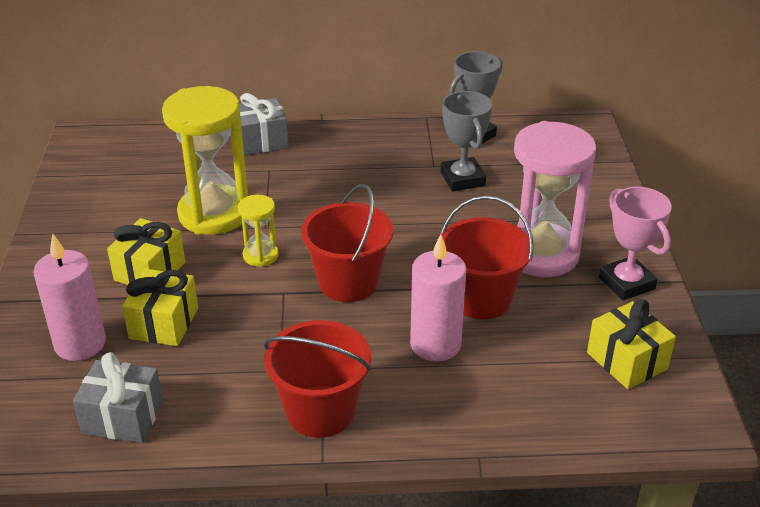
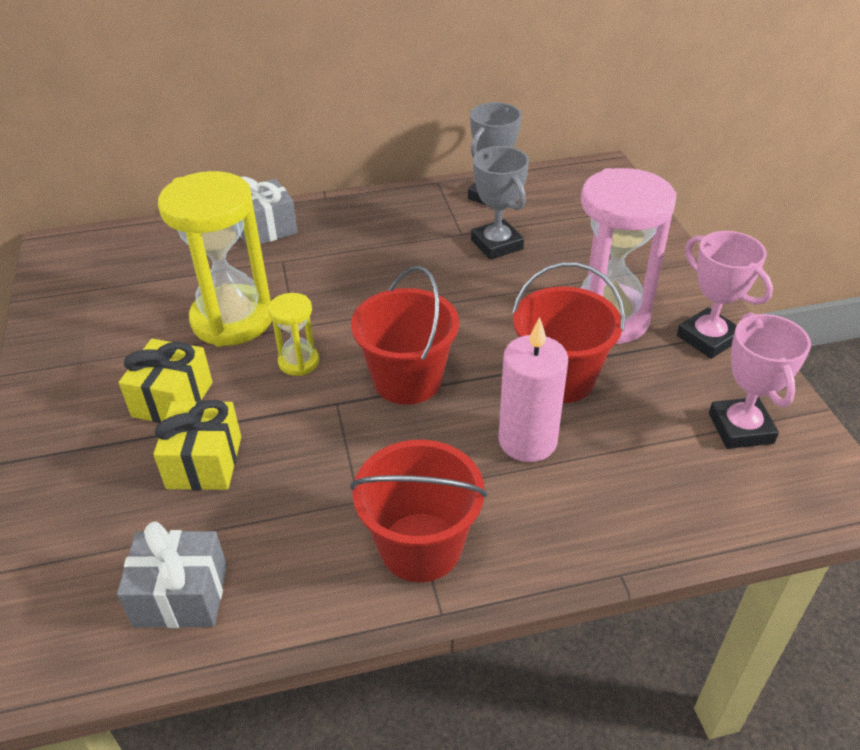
camera: 10 degrees left, 5 degrees up
pink candle [33,234,106,361] -> none
yellow gift [587,299,676,389] -> pink trophy [709,312,811,449]

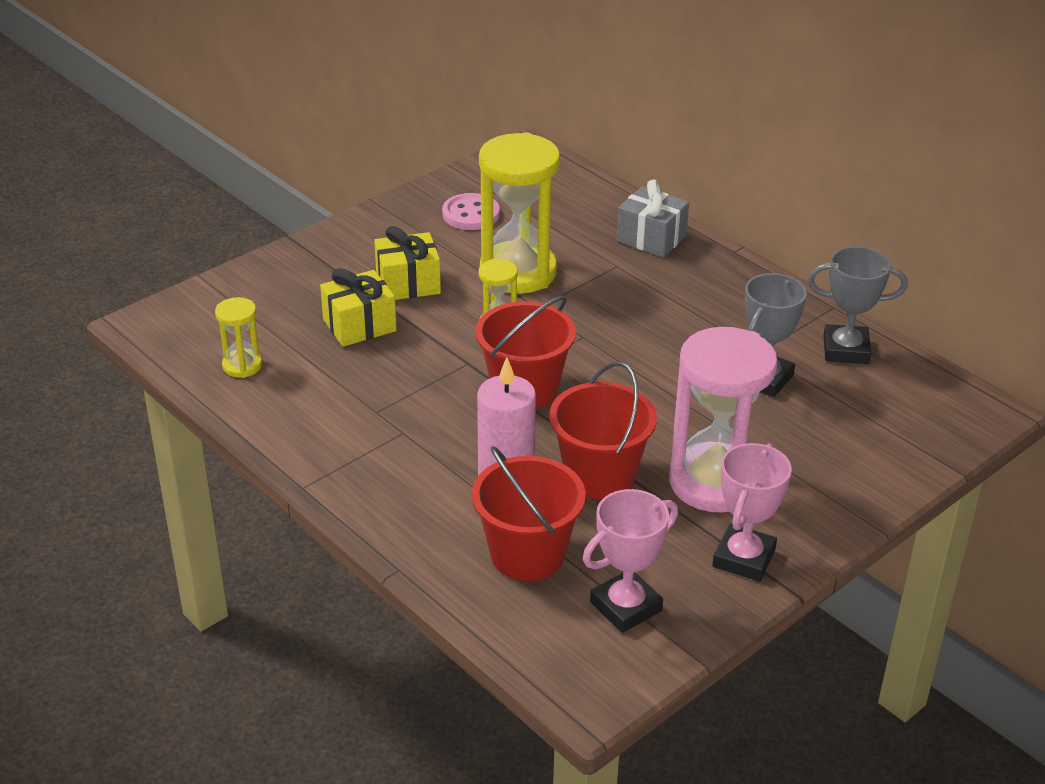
camera: 60 degrees right, 5 degrees down
grey gift [117,522,227,628] -> yellow hourglass [215,297,262,378]
red bucket [350,440,487,582] -> red bucket moved to [472,446,586,581]
none -> pink button [442,193,500,230]

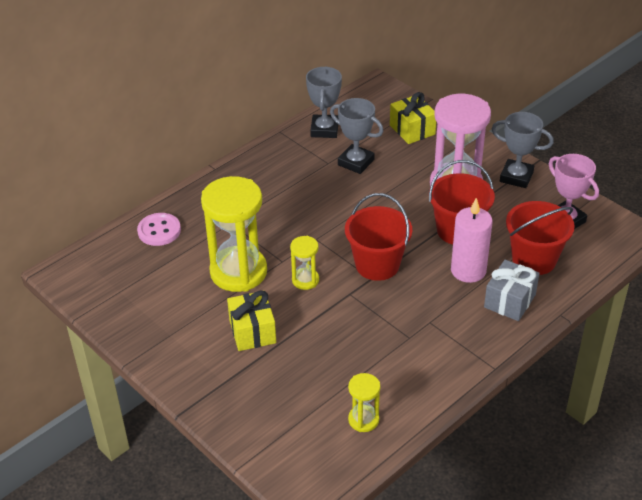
camera: 90 degrees left, 5 degrees up
yellow gift [320,268,397,347] -> yellow gift moved to [390,92,436,144]
pink button [442,193,500,230] -> pink button moved to [137,213,181,246]
grey gift [617,179,689,257] -> grey gift moved to [484,260,540,321]
pink trophy [712,443,792,582] -> grey trophy [492,112,554,188]

